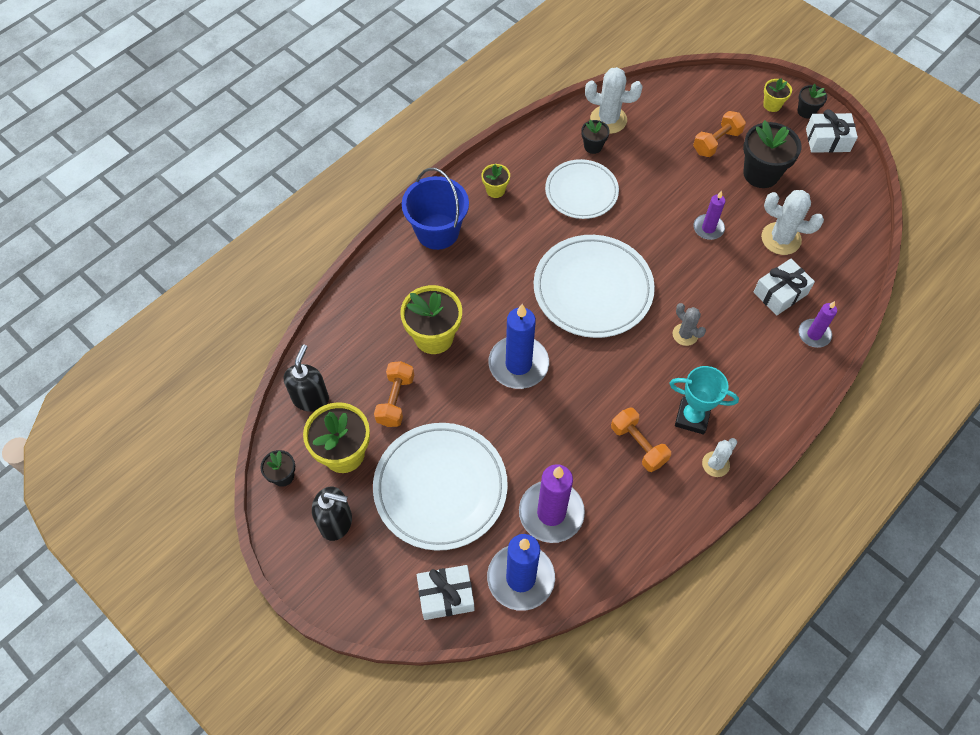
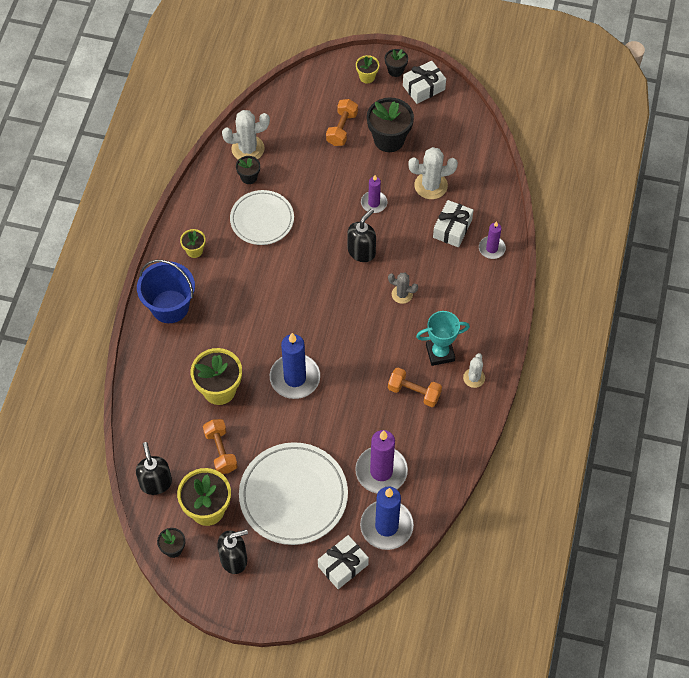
camera: 30 degrees left, 0 degrees up
white plate [534,235,655,338] -> none
none -> black soap dispenser [348,209,376,262]

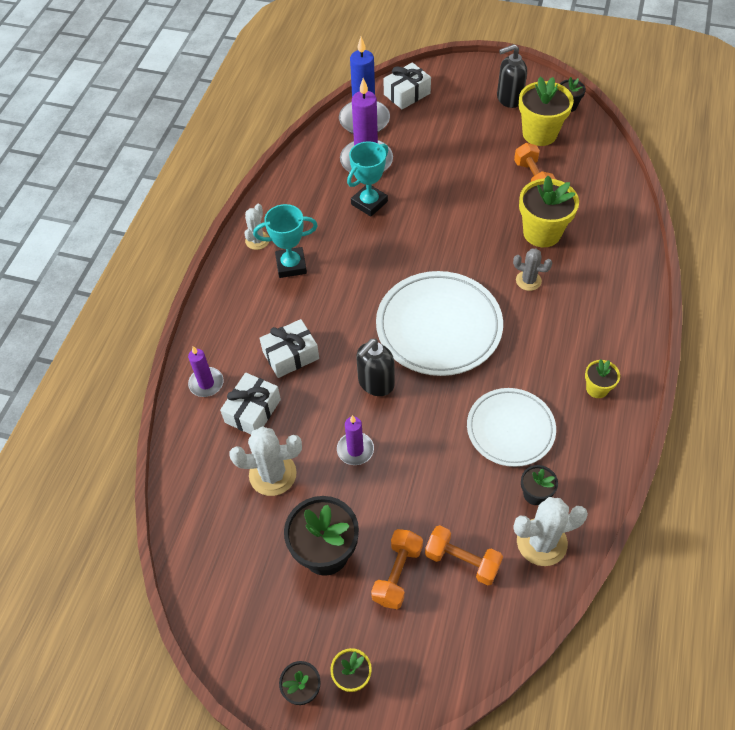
camera: 175 degrees left, 5 degrees down
black soap dispenser [136,442,172,495] -> none
blue bucket [137,260,195,323] -> none
white plate [239,442,348,545] -> white plate moved to [376,271,503,376]
blue candle [270,333,320,399] -> none
grey cactus [388,273,418,304] -> grey cactus moved to [513,248,552,291]
orange dumbbell [388,368,442,407] -> orange dumbbell moved to [425,525,503,585]
white gift [403,61,446,104] -> white gift moved to [260,319,319,378]
none -> turquoise trophy [347,141,388,216]

